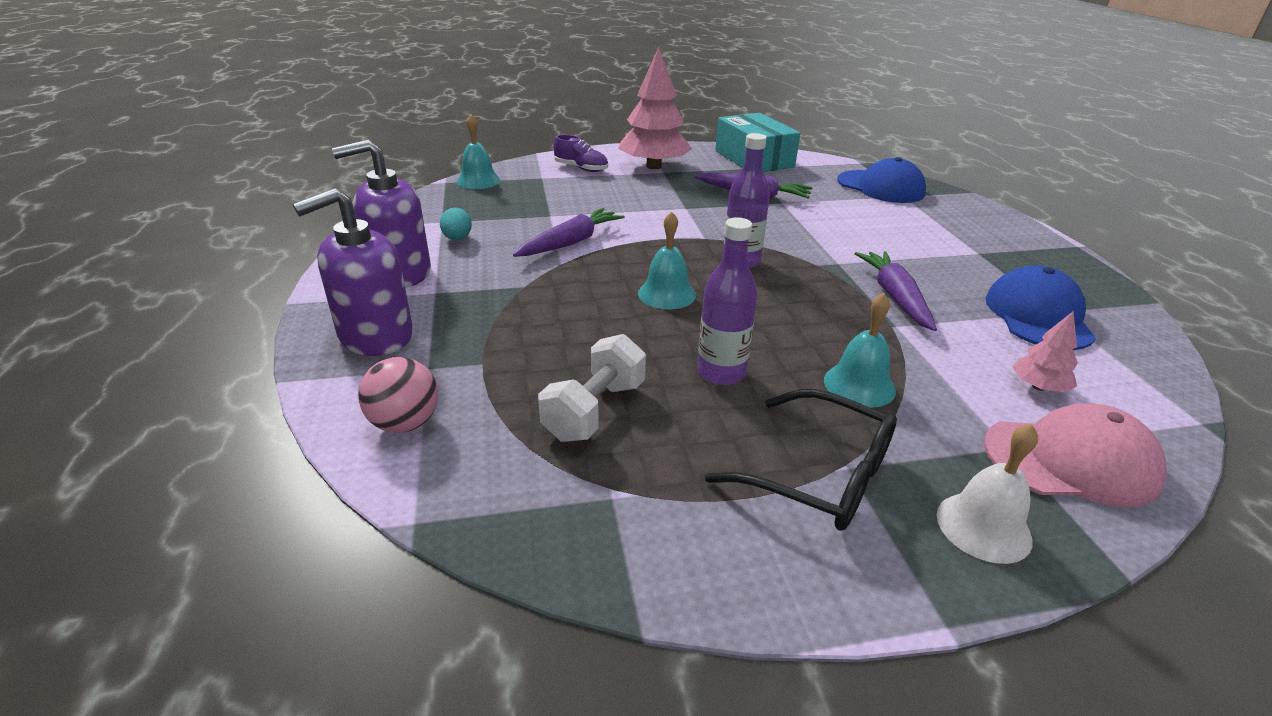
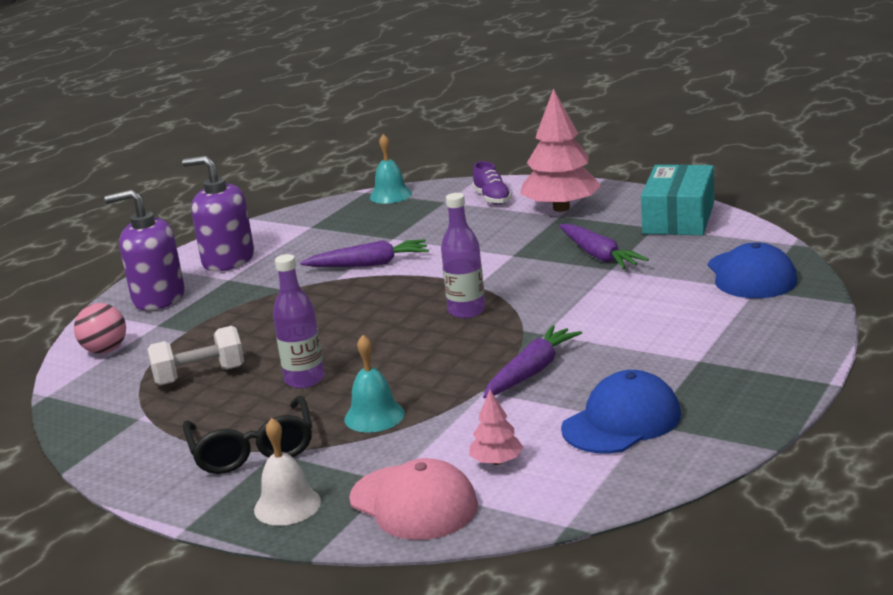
camera: 45 degrees right, 10 degrees down
turquoise egg [440,208,472,240] -> none
turquoise bell [638,211,696,309] -> none

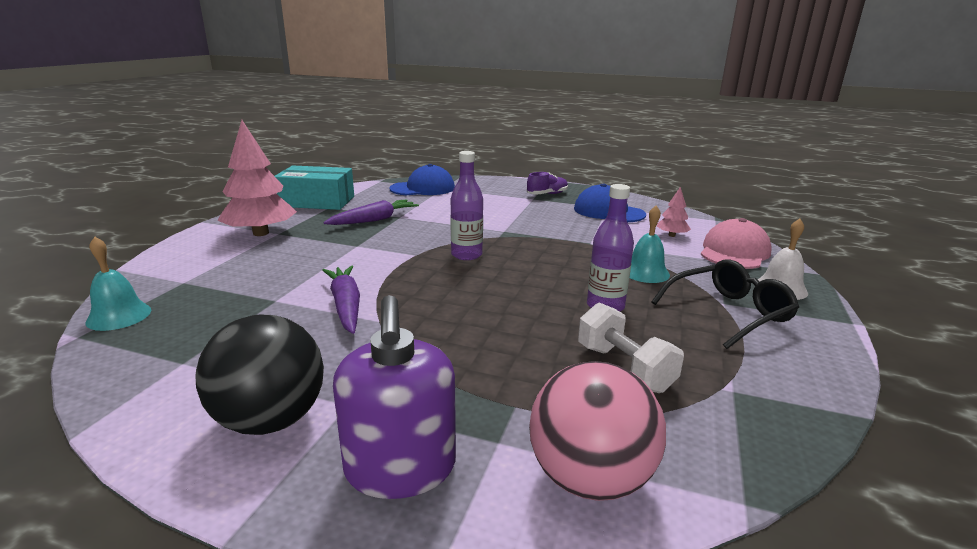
camera: 105 degrees left, 0 degrees up
pink ball [74,303,126,354] -> pink ball [529,361,666,501], size x1.59
purple soap dispenser [182,156,254,271] -> black ball [196,315,324,435]
purple shoe [472,161,512,205] -> purple shoe moved to [527,172,568,194]
purple carrot [483,325,582,398] -> none

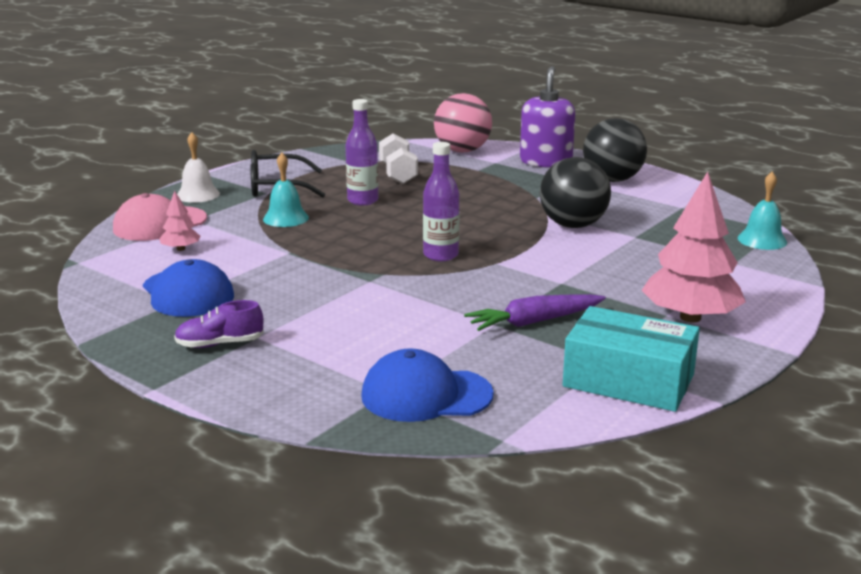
camera: 160 degrees left, 0 degrees up
purple carrot [322,265,360,334] -> black ball [540,157,611,228]

